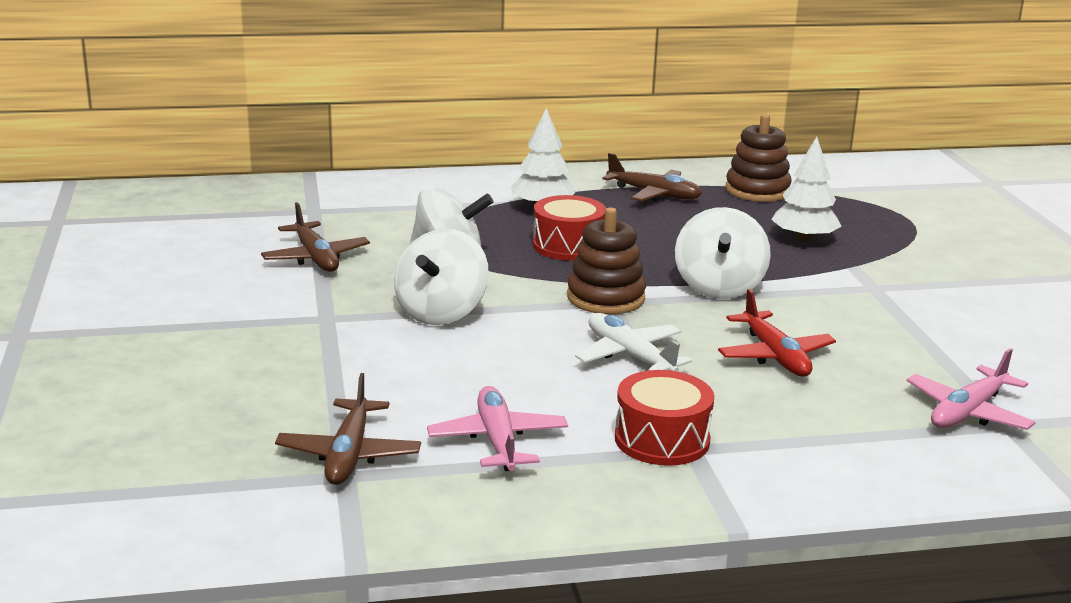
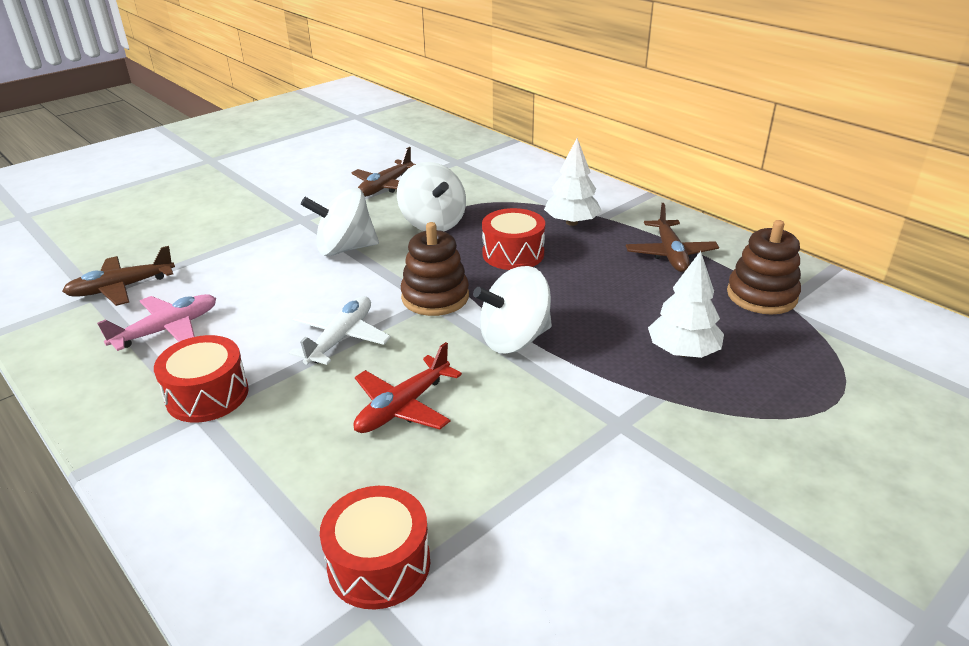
camera: 60 degrees right, 10 degrees up
pink plane [906,348,1036,430] -> red drum [320,486,430,610]

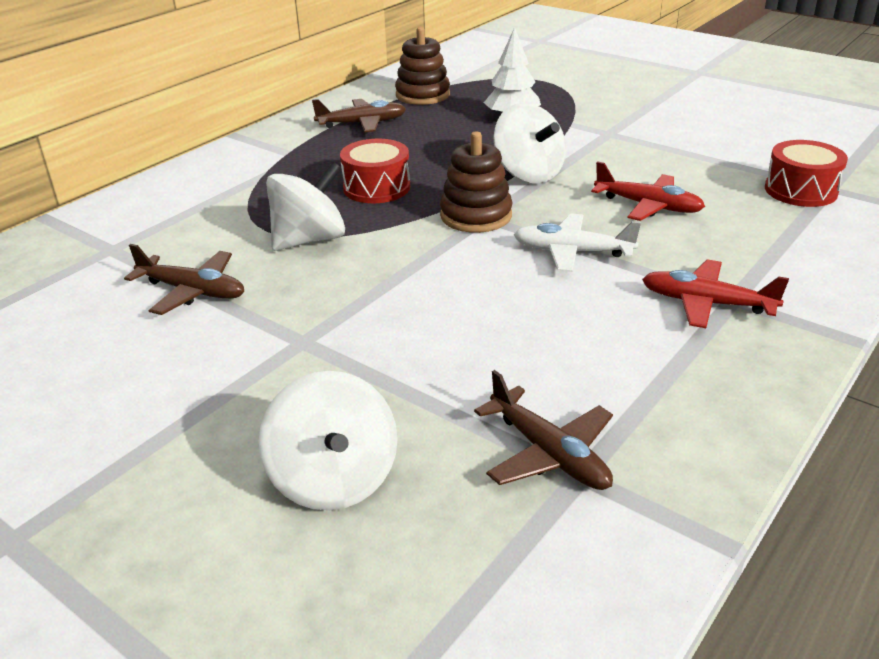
camera: 100 degrees left, 0 degrees up
pink plane [97,294,216,351] -> none
red drum [154,335,249,423] -> red plane [642,259,789,328]
white spinning top [301,188,379,256] -> white spinning top moved to [259,371,398,511]
white tree [544,138,602,226] -> none

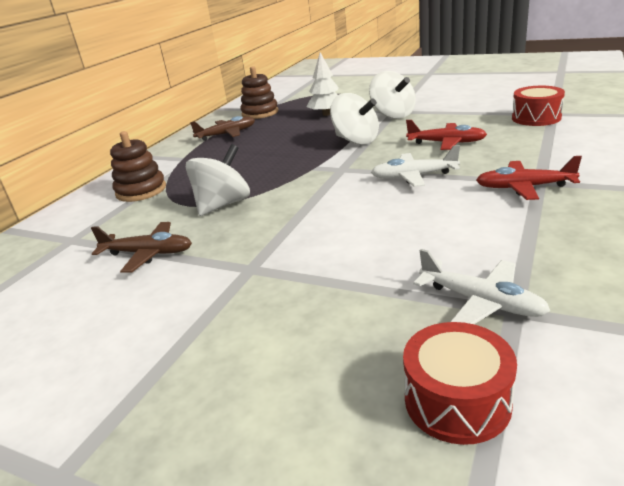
camera: 10 degrees left, 5 degrees down
white spinning top [259,371,398,511] -> white spinning top moved to [369,71,416,119]
red drum [340,139,410,203] -> red drum moved to [403,322,517,445]
brown stacking toy [440,132,513,233] -> brown stacking toy moved to [110,131,166,202]
brown plane [474,370,613,490] -> white plane [413,249,550,324]

